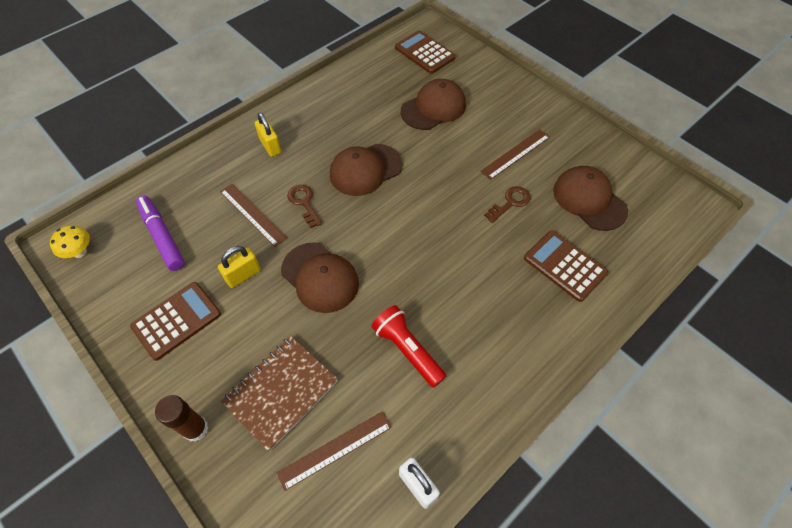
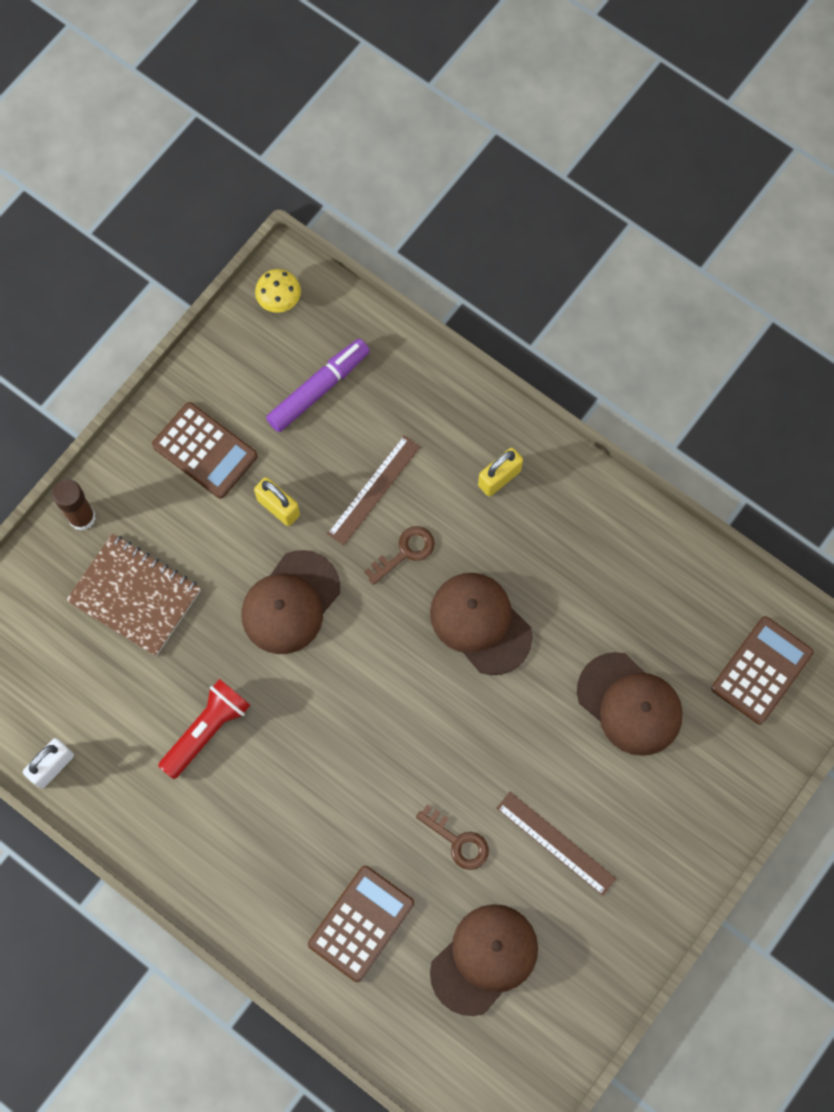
camera: 80 degrees right, 15 degrees up
brown ruler [277,411,392,491] -> none

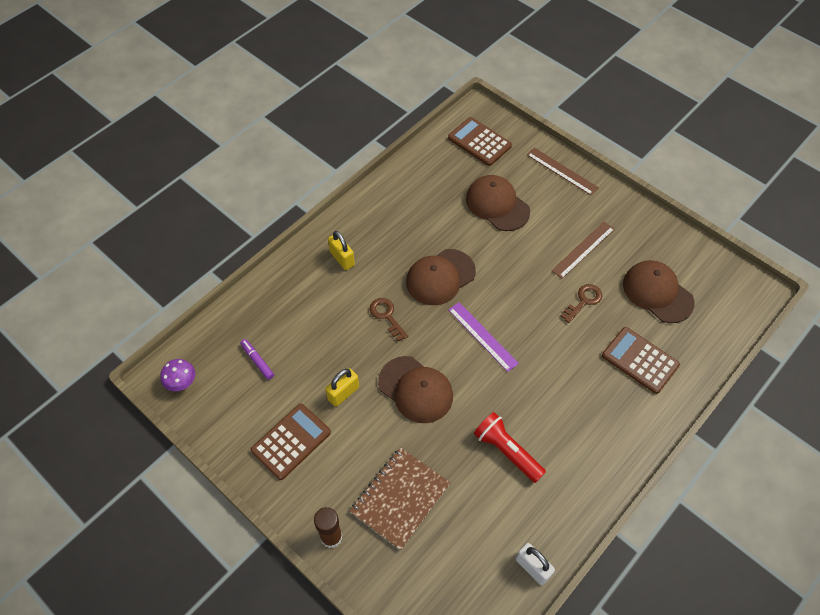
camera: 85 degrees left, 15 degrees down
yellow mushroom [255,269,301,313] -> purple mushroom [160,359,195,391]
purple marker [266,339,370,432] -> purple marker [240,339,274,380], size x0.56
brown ruler [327,436,420,546] -> brown ruler moved to [527,148,599,196]
brown cap [577,652,683,756] -> brown cap turned 90 degrees counterclockwise [466,175,530,231]
none -> purple ruler [448,302,519,372]

